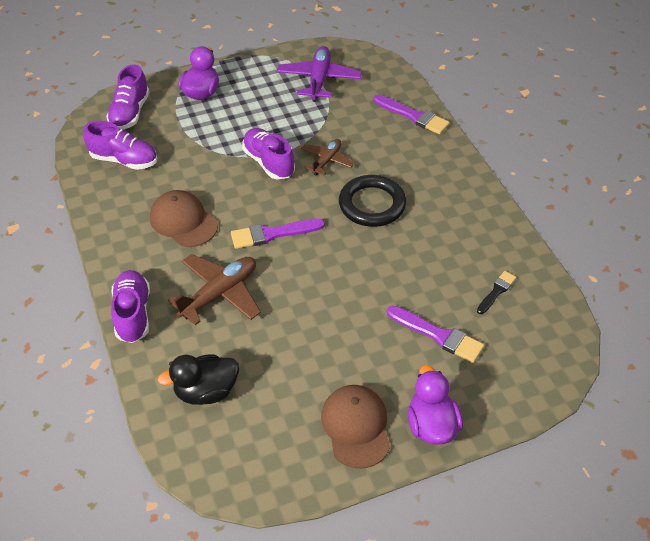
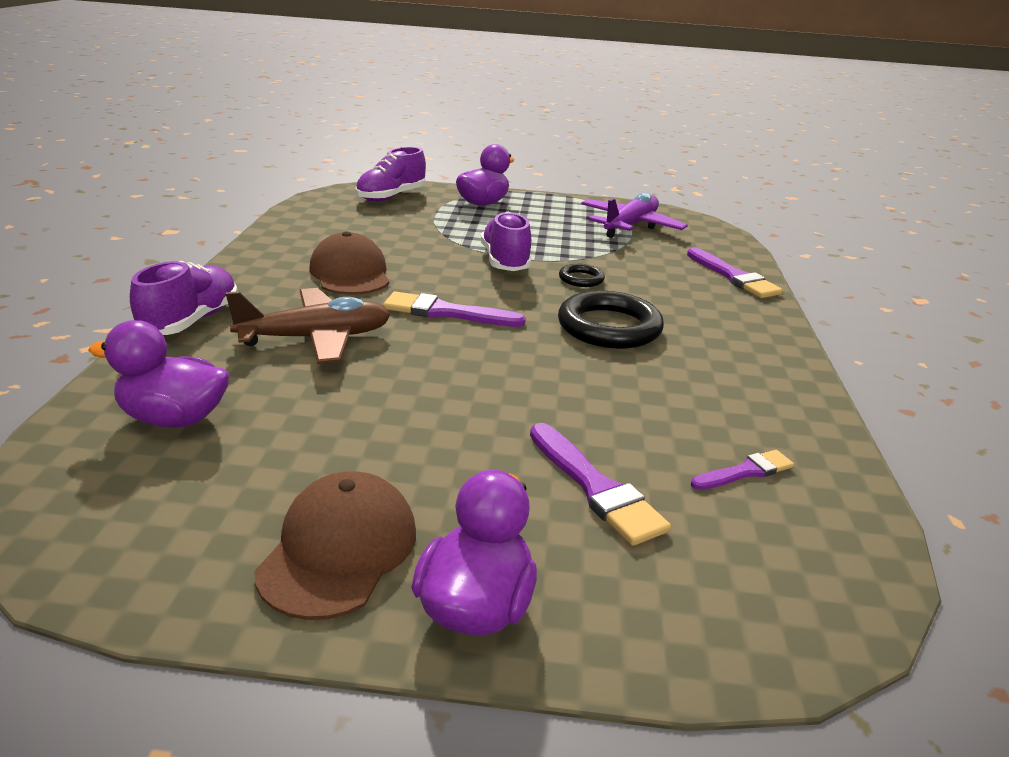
camera: 25 degrees right, 20 degrees down
purple shoe [83,121,157,170] -> none
black duck [158,355,239,405] -> purple duck [88,320,230,428]
brown plane [301,139,354,176] -> black ring [559,264,605,287]
black brush [477,271,516,314] -> purple brush [691,450,794,490]

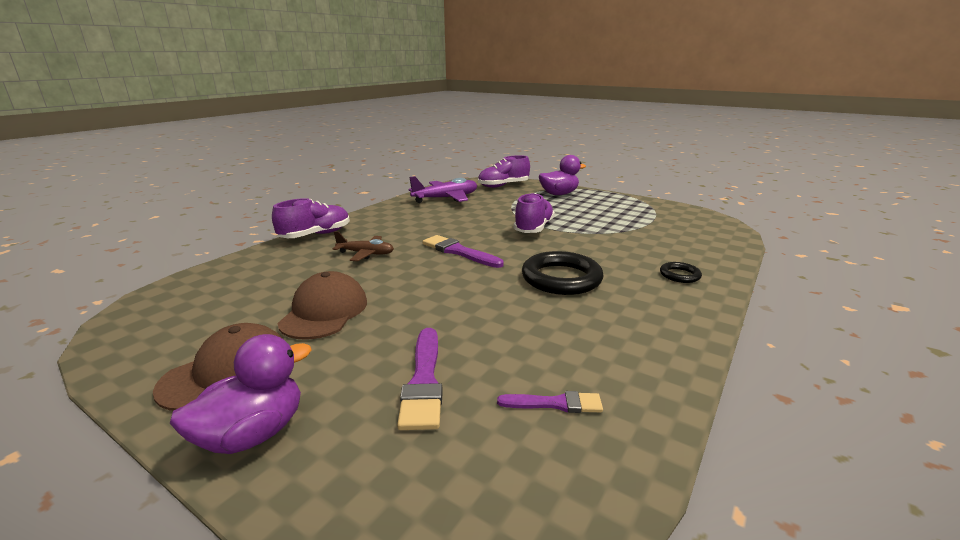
camera: 30 degrees right, 5 degrees down
purple duck [88,320,230,428] -> none
brown plane [226,288,391,364] -> brown plane [333,231,394,261], size x0.62
brown cap [309,231,389,295] -> brown cap moved to [278,271,367,339]
black ring [559,264,605,287] -> black ring moved to [660,262,702,283]
purple plane [581,193,688,238] -> purple plane moved to [409,176,477,203]
purple brush [687,247,783,298] -> none

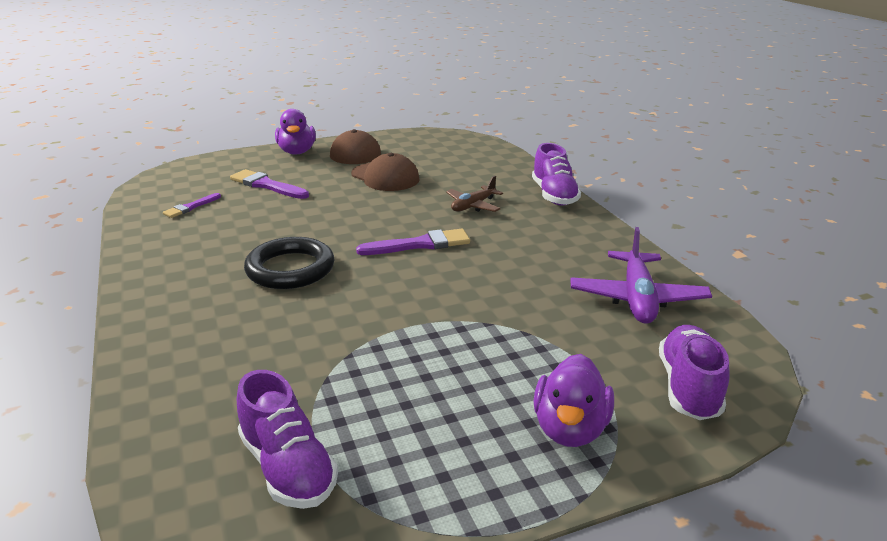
camera: 125 degrees right, 5 degrees up
purple shoe [514,193,555,233] -> purple shoe moved to [237,370,338,509]
black ring [660,262,702,283] -> none

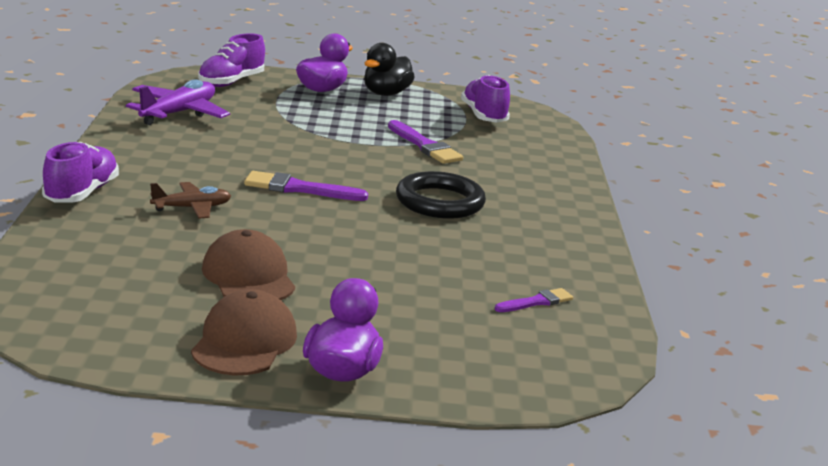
camera: 160 degrees left, 5 degrees down
purple brush [230,169,309,199] -> purple brush moved to [388,120,463,164]
none -> black duck [364,43,415,95]

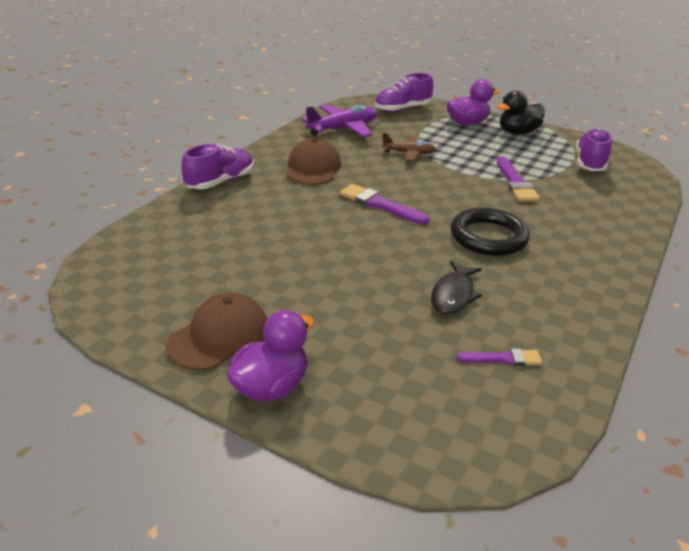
camera: 30 degrees right, 10 degrees up
brown plane [150,182,231,219] -> brown plane moved to [382,133,436,161]
brown cap [202,229,295,300] -> brown cap moved to [287,138,341,185]
none -> black fish [431,261,482,314]

